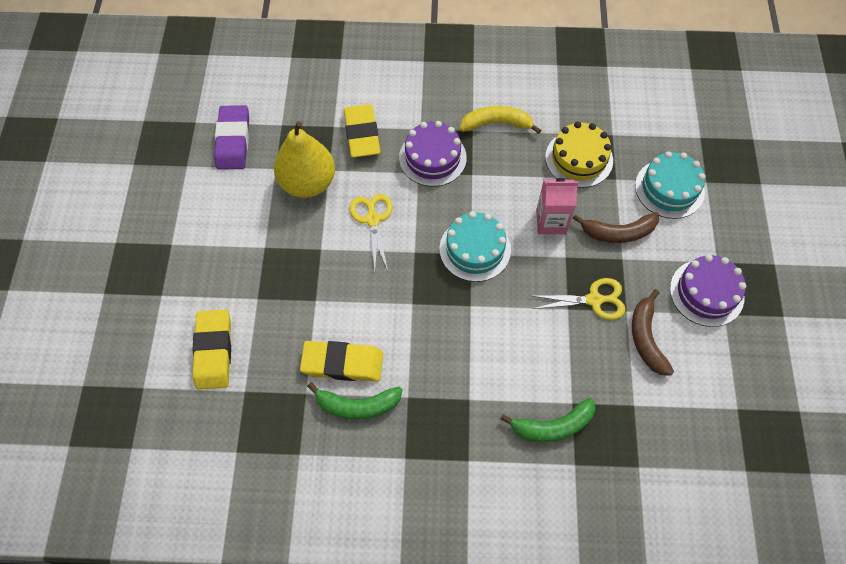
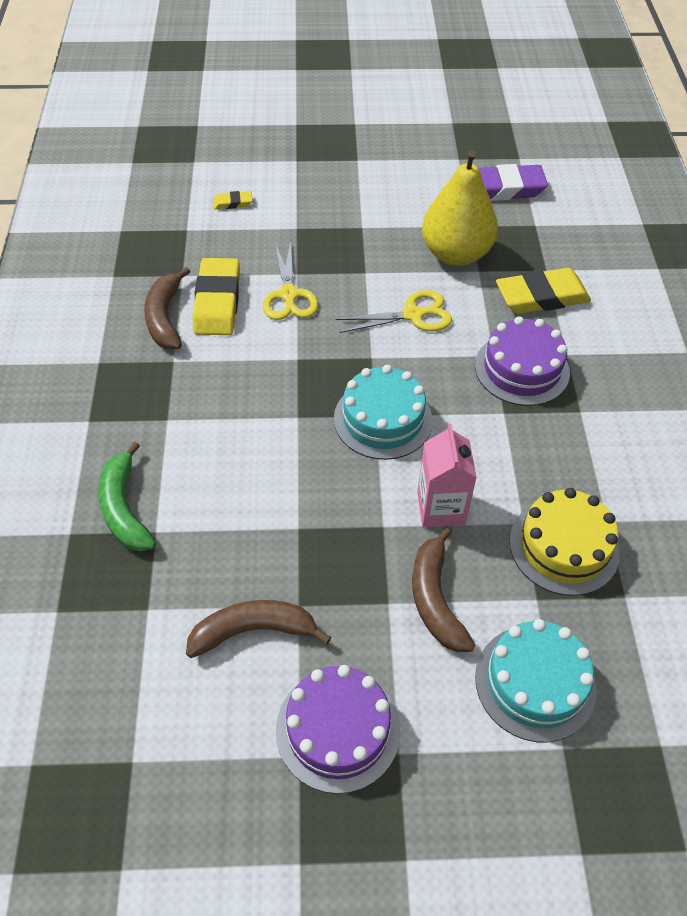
camera: 85 degrees right, 10 degrees down
yellow eraser [192,310,231,390] -> yellow eraser [213,191,253,209], size x0.47
green banana [307,382,402,420] -> brown banana [144,267,190,349]
yellow banana [460,106,541,134] -> none
yellow scissors [532,278,626,320] -> yellow scissors moved to [263,241,318,320]

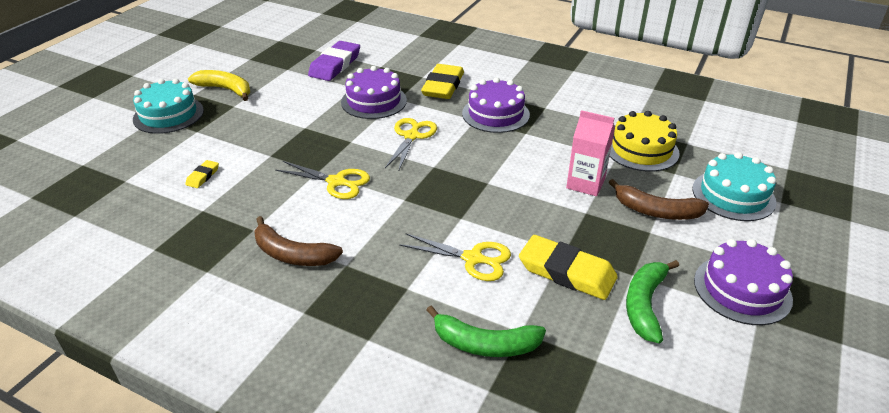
camera: 60 degrees left, 15 degrees down
brown banana [186,600,332,658] -> green banana [626,260,679,344]
yellow eraser [193,258,240,335] -> yellow eraser moved to [519,235,618,300]
turquoise cake [334,365,433,460] -> turquoise cake moved to [133,79,204,134]
yellow pear [422,150,498,266] -> purple cake [341,66,407,119]
none -> yellow banana [188,70,250,101]
none -> yellow scissors [399,233,511,281]

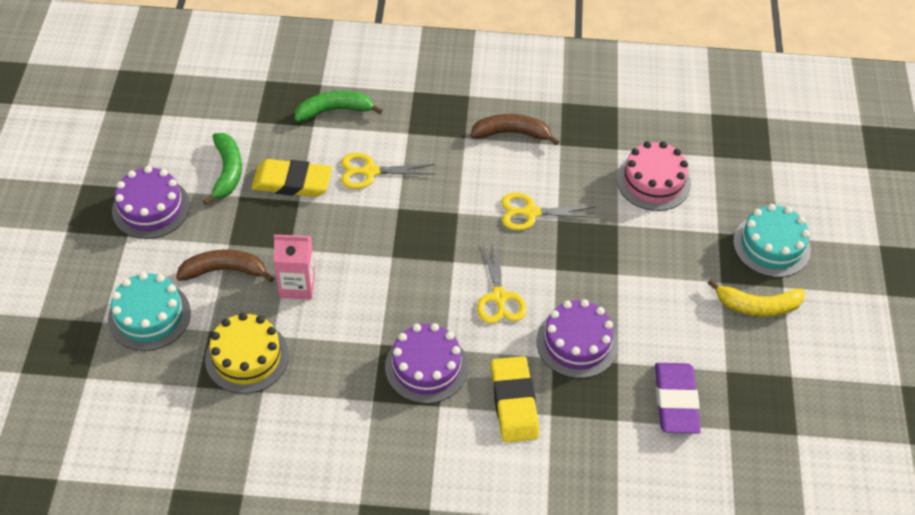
camera: 155 degrees right, 15 degrees up
yellow eraser [185,160,219,188] -> pink cake [617,141,691,211]

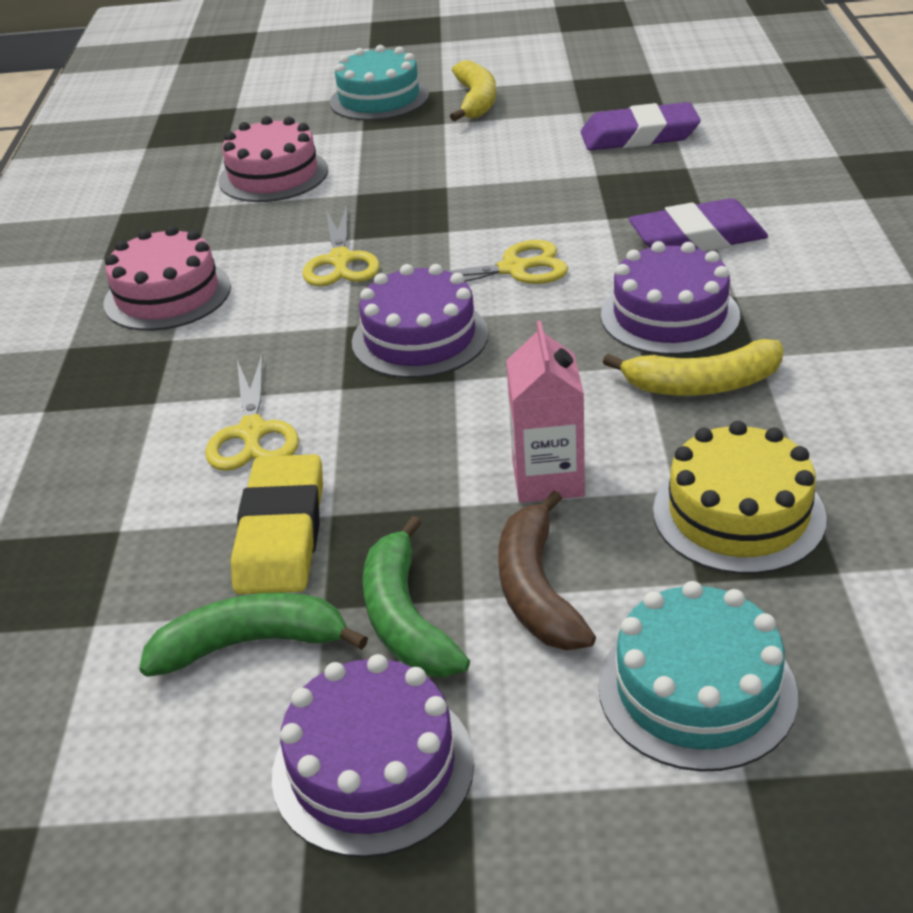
camera: 90 degrees left, 15 degrees down
green banana [295,91,383,122] -> green banana moved to [363,516,470,678]
brown banana [470,114,559,145] -> pink cake [103,226,231,331]
yellow eraser [491,356,539,443] -> purple eraser [629,198,768,252]
purple cake [536,299,618,378] -> purple cake moved to [352,264,489,378]
none -> yellow banana [603,339,783,396]

